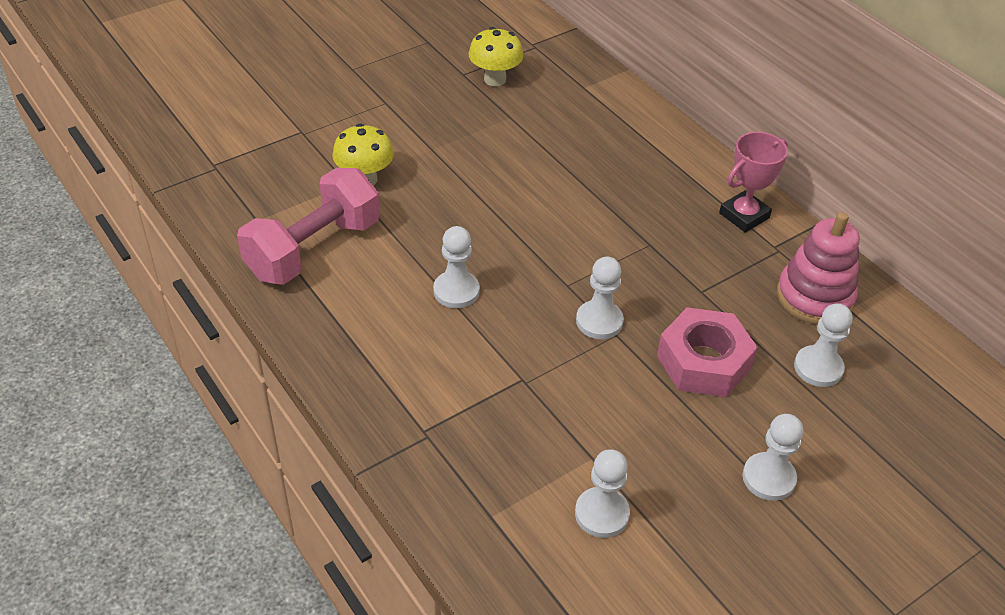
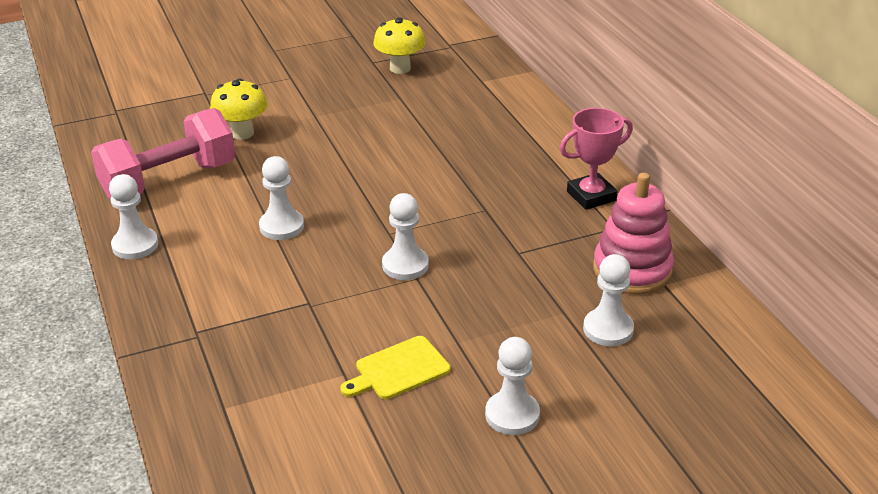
camera: 15 degrees right, 10 degrees down
white pawn [575,449,630,538] -> white pawn moved to [109,174,158,259]
pink nut [657,307,758,397] -> none
none -> yellow cutting board [340,336,450,399]

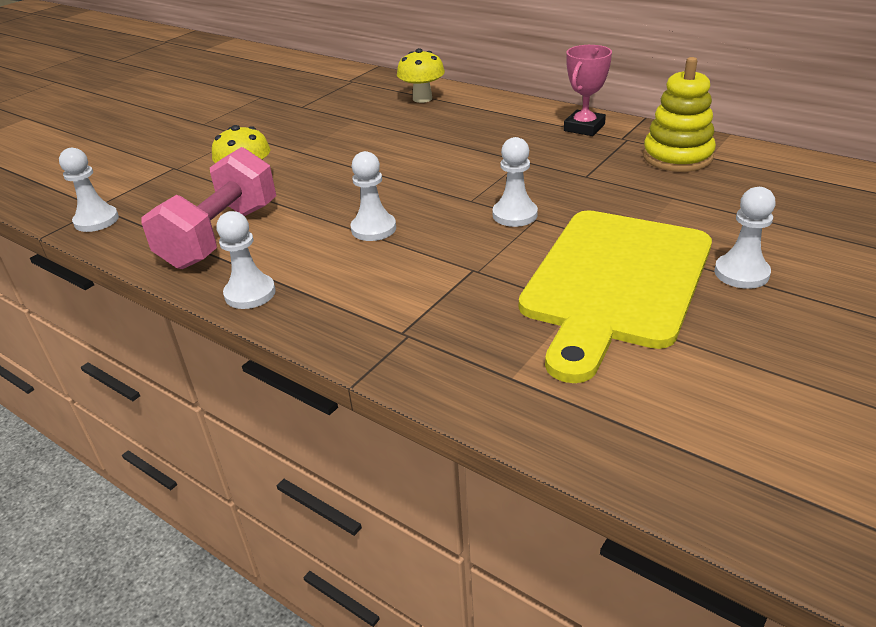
camera: 30 degrees left, 0 degrees up
yellow cutting board [340,336,450,399] -> yellow cutting board [519,210,712,383], size x2.46
yellow mushroom [373,17,426,74] -> yellow mushroom moved to [397,48,445,103]
white pawn [583,254,634,346] -> white pawn moved to [59,148,119,232]
pink stacking toy [593,173,674,294] -> yellow stacking toy [643,57,716,172]

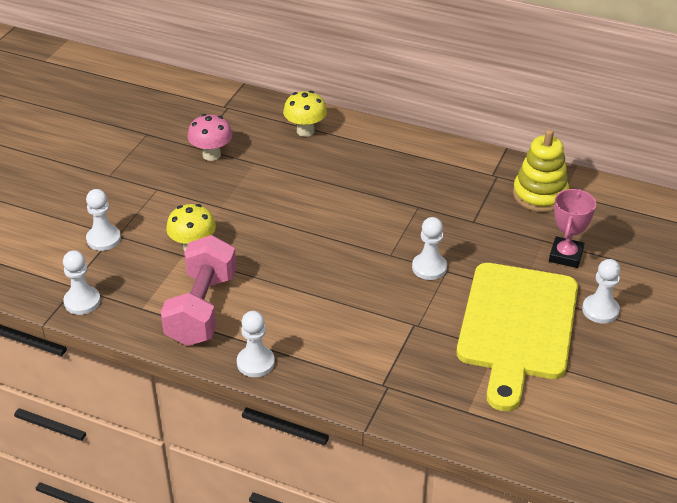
camera: 15 degrees left, 5 degrees up
white pawn [351,151,396,241] -> white pawn moved to [86,189,121,251]
pink trophy [564,45,612,136] -> pink trophy moved to [549,189,596,268]
none -> pink mushroom [188,114,233,161]

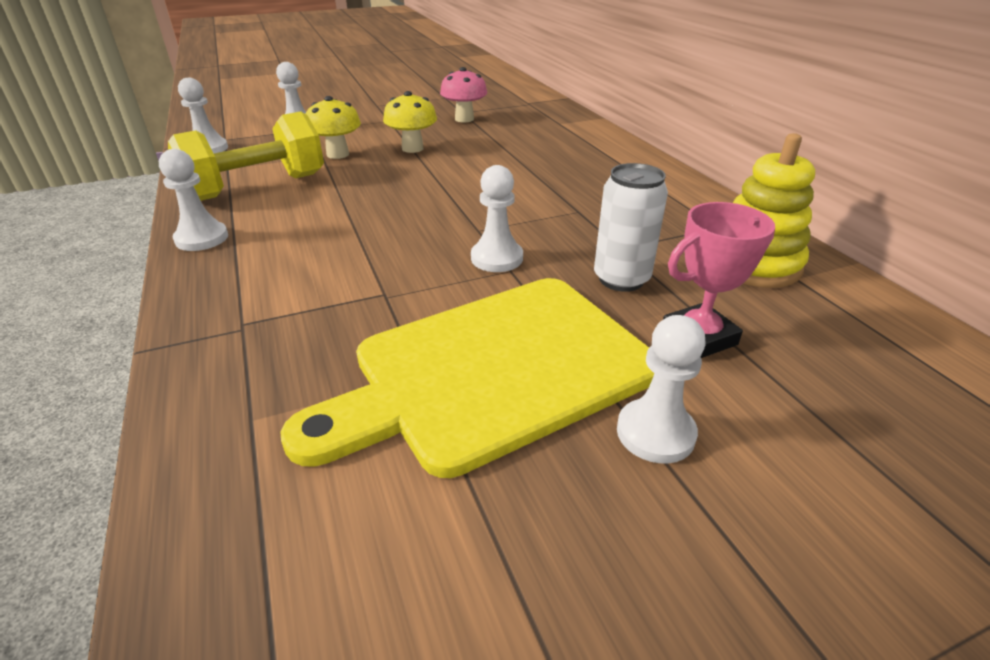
camera: 45 degrees right, 5 degrees down
pink dumbbell [161,235,237,346] -> yellow dumbbell [168,111,324,201]
yellow mushroom [283,91,327,137] -> yellow mushroom moved to [383,91,437,153]
none -> white can [594,163,668,292]

